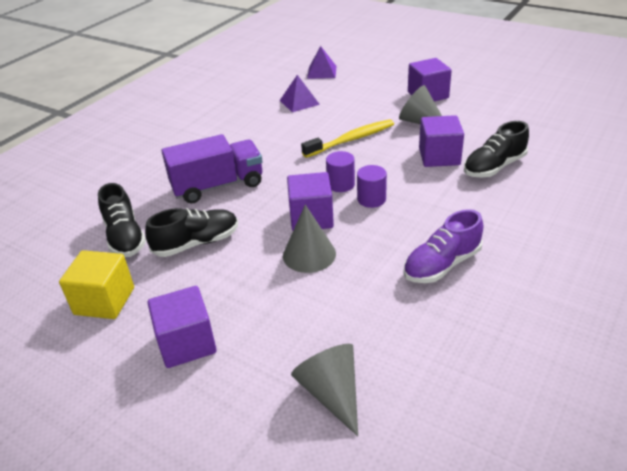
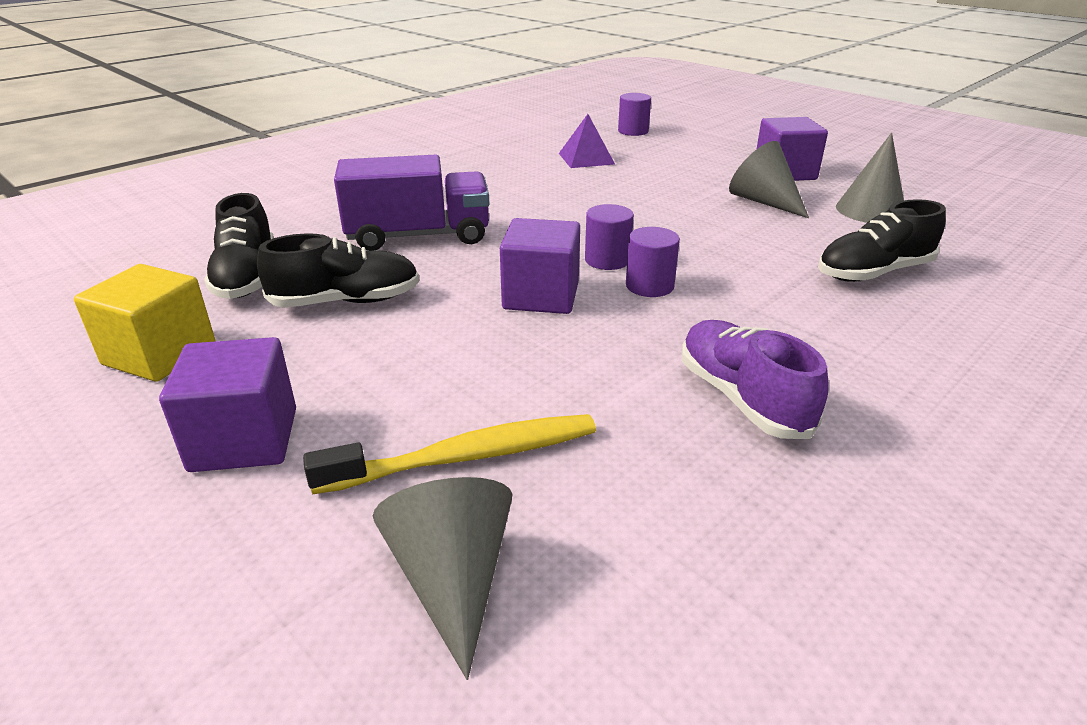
camera: 10 degrees right, 5 degrees down
grey cone [283,204,336,273] -> grey cone moved to [836,133,904,223]
yellow toothbrush [301,119,394,158] -> yellow toothbrush moved to [303,414,596,494]
purple pyramid [307,46,336,79] -> purple cylinder [618,93,651,136]
purple shoe [403,209,483,283] -> purple shoe turned 90 degrees clockwise [682,320,829,439]
purple cube [419,115,464,167] -> none

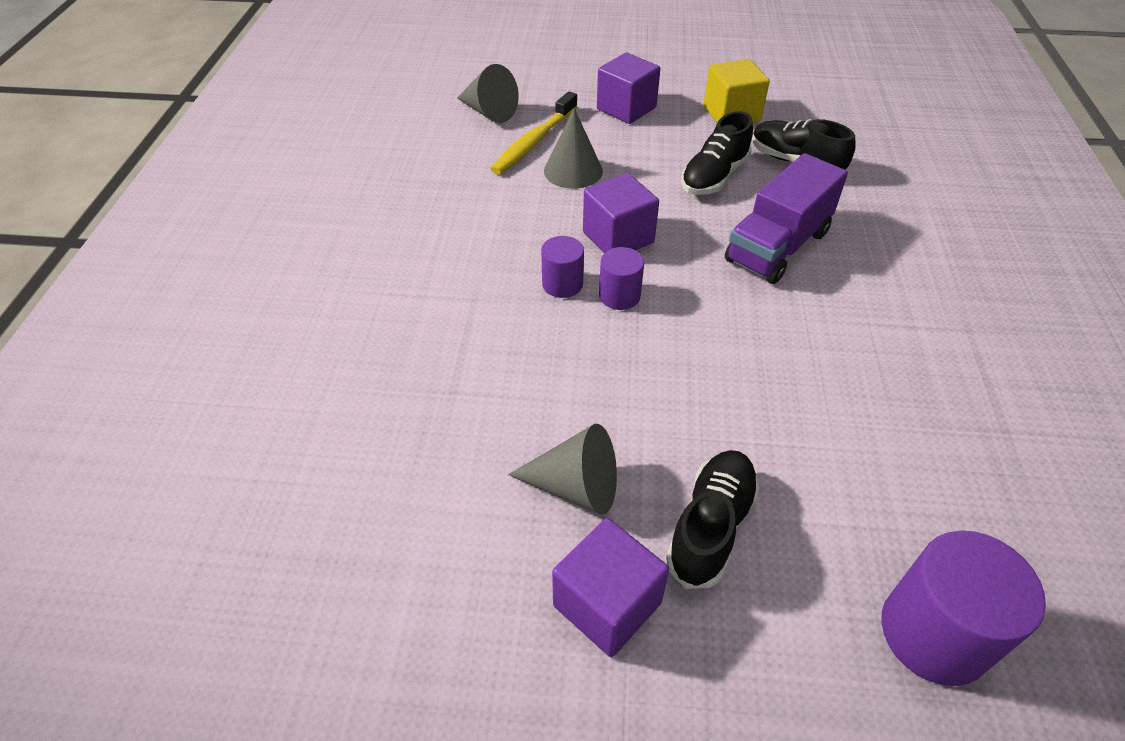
camera: 140 degrees right, 15 degrees up
purple pyramid [559,114,615,168] -> none
purple cylinder [618,93,651,136] -> purple cylinder [881,530,1046,686], size x1.77
purple shoe [682,320,829,439] -> none
black shoe [818,199,946,282] -> black shoe moved to [666,450,760,589]
grey cone [836,133,904,223] -> grey cone moved to [544,108,603,189]

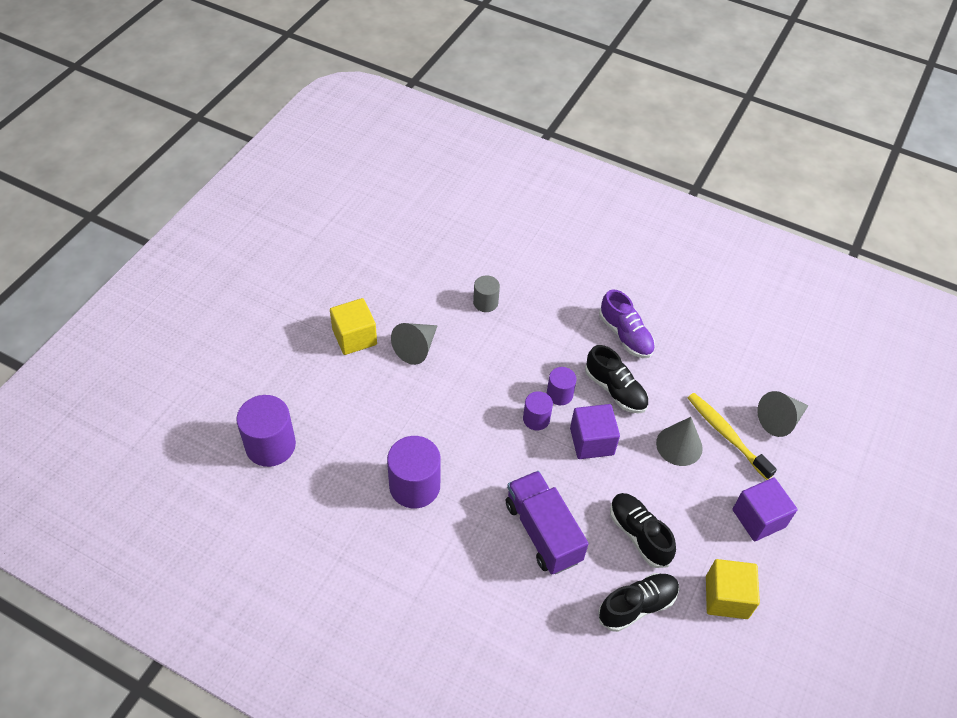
camera: 110 degrees right, 5 degrees up
purple cube [552,518,669,657] -> yellow cube [330,298,377,355]
black shoe [666,450,760,589] -> black shoe moved to [585,345,649,413]
none -> purple cylinder [387,436,441,508]
none -> grey cylinder [473,275,500,312]
none -> purple shoe [599,289,655,358]

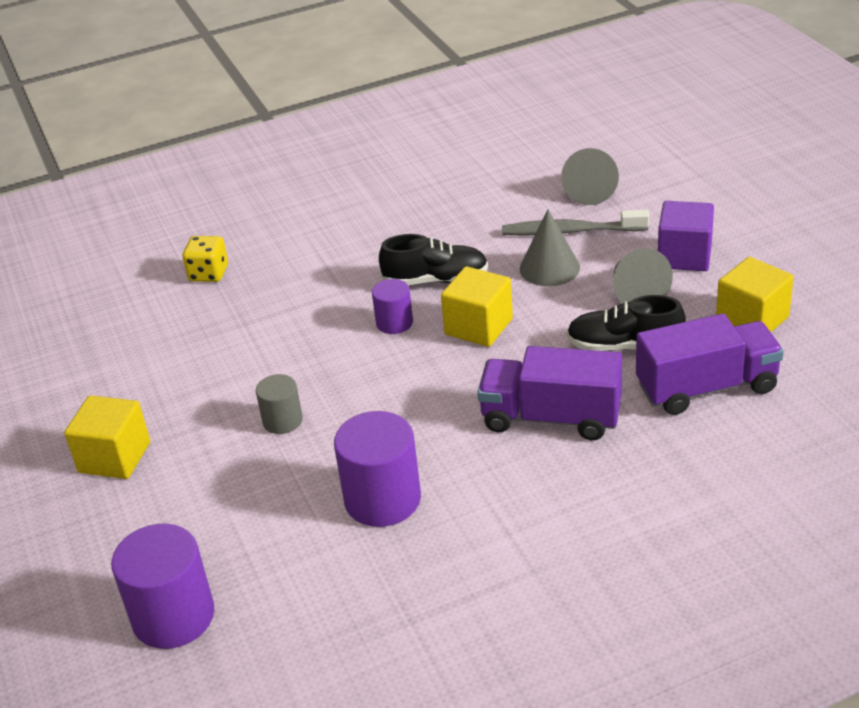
camera: 45 degrees left, 15 degrees down
grey cone [391,323,438,365] -> grey cone moved to [613,248,673,304]
grey cylinder [473,275,500,312] -> grey cylinder moved to [256,374,303,434]
purple cylinder [523,391,553,430] -> none
purple cube [570,404,620,459] -> yellow cube [441,266,513,347]
black shoe [598,573,679,632] -> purple truck [636,314,784,415]
purple shoe [599,289,655,358] -> none
yellow toothbrush [688,393,777,480] -> grey toothbrush [502,210,649,236]
none -> yellow dice [182,236,228,282]

